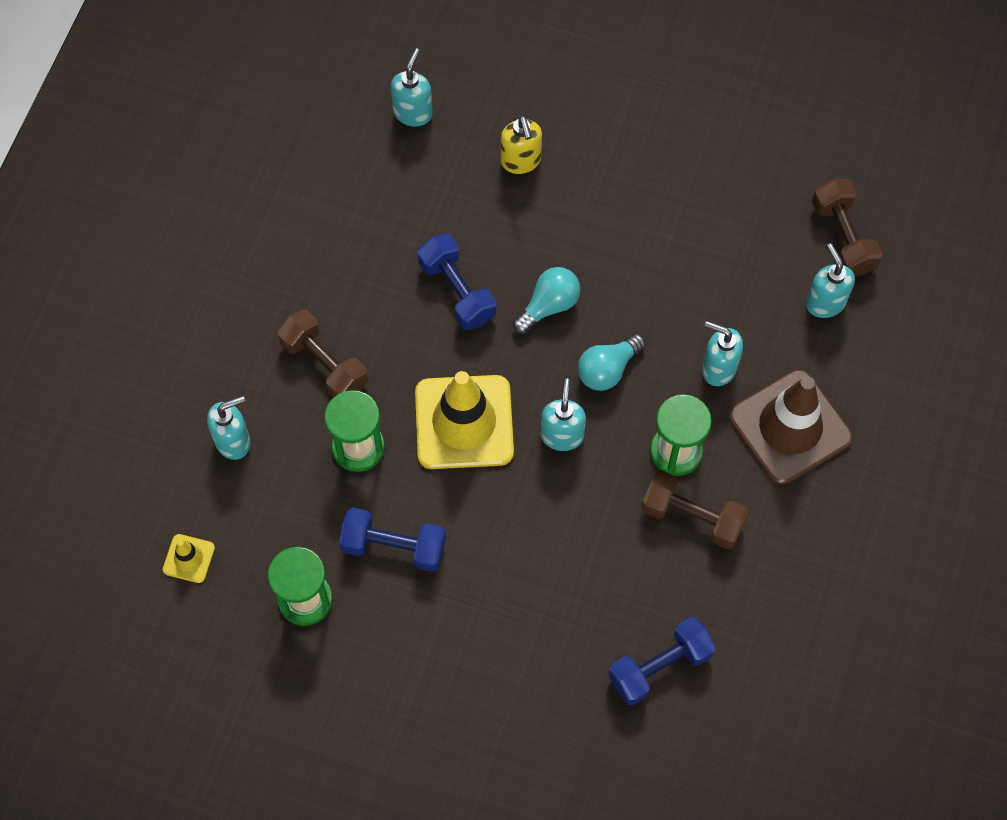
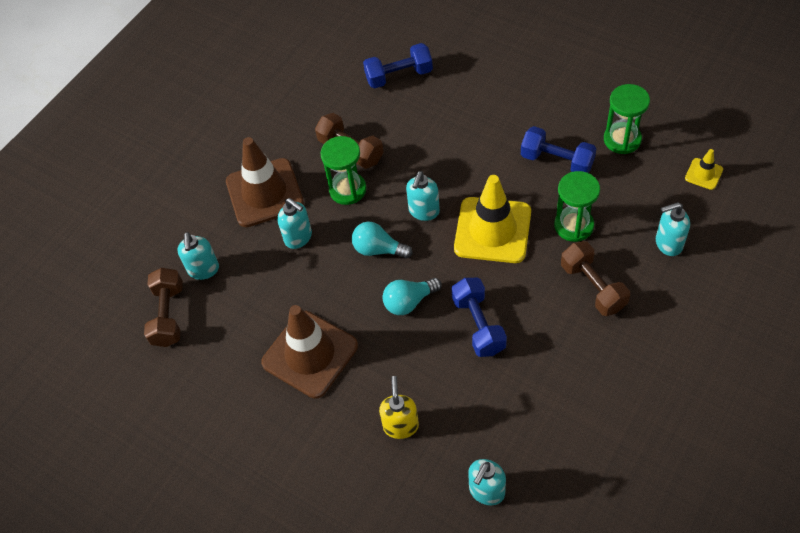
camera: 160 degrees left, 10 degrees down
turquoise light bulb [578,334,645,391] -> turquoise light bulb turned 135 degrees counterclockwise [352,222,413,259]
none -> brown traffic cone [261,305,358,399]

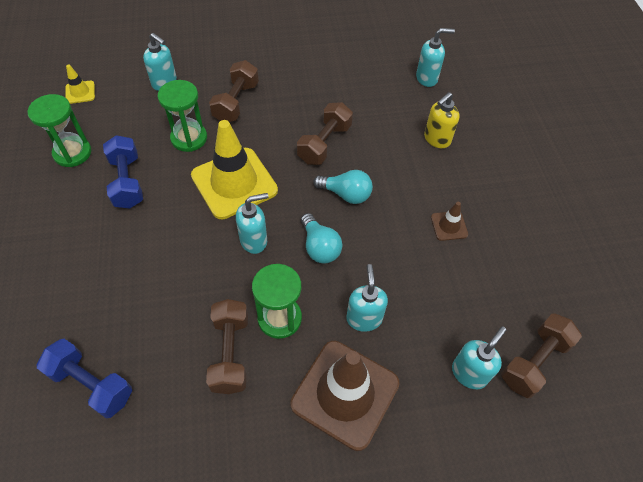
camera: 140 degrees left, 0 degrees up
brown traffic cone [261,305,358,399] -> brown traffic cone [431,202,468,241], size x0.44
blue dumbbell [451,278,507,357] -> brown dumbbell [297,102,353,165]

